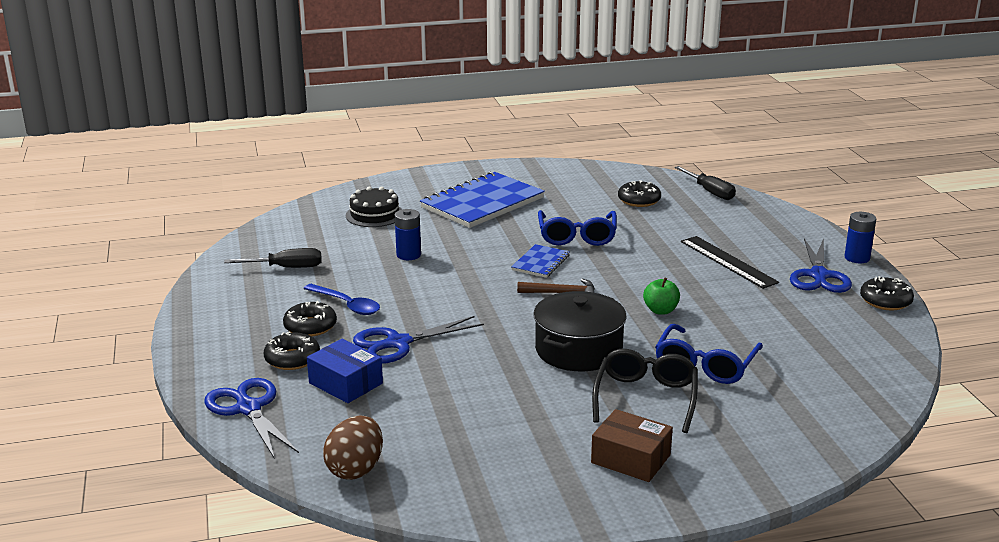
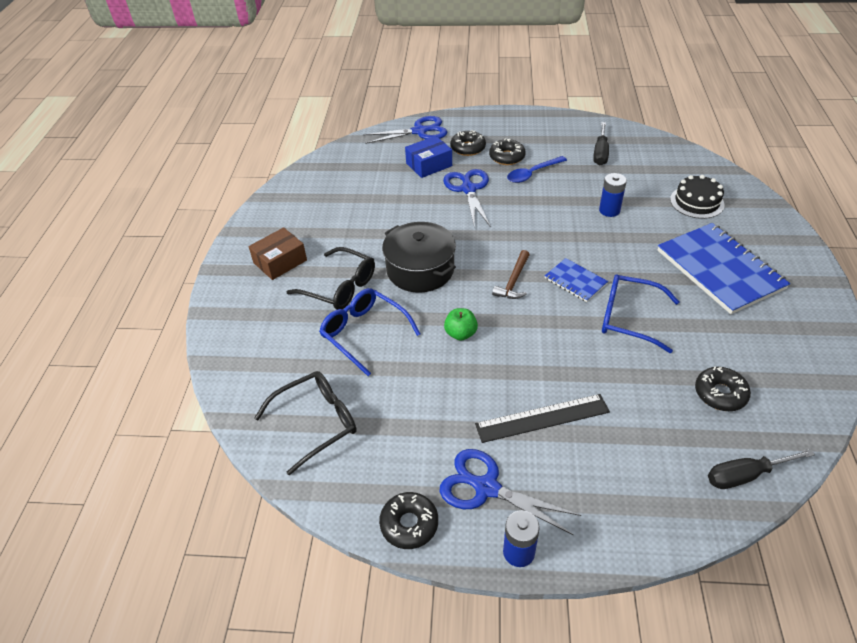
camera: 110 degrees right, 20 degrees up
brown egg [323,415,383,480] -> none
none -> black glasses [254,371,357,475]

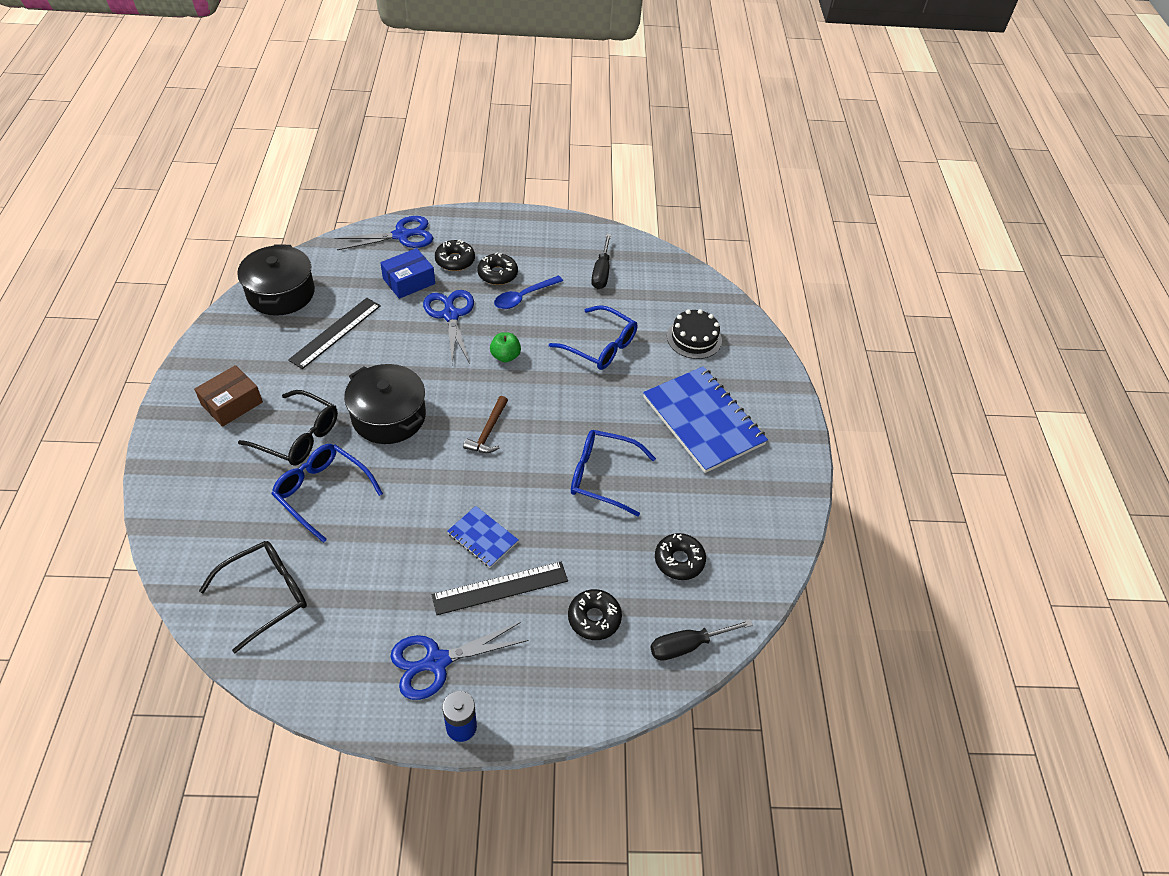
camera: 10 degrees left, 5 degrees up
black donut [379,492,438,549] -> black donut moved to [568,589,622,640]
blue scissors [440,449,581,535] -> blue scissors turned 45 degrees counterclockwise [390,622,528,700]
green apple [444,308,478,340] -> green apple moved to [490,332,521,362]
blue notebook [545,258,608,302] -> blue notebook moved to [447,506,519,568]
blue battery [599,173,627,217] -> blue glasses [549,305,637,370]
none -> black pot [237,244,315,316]
none -> black ruler [288,298,381,369]

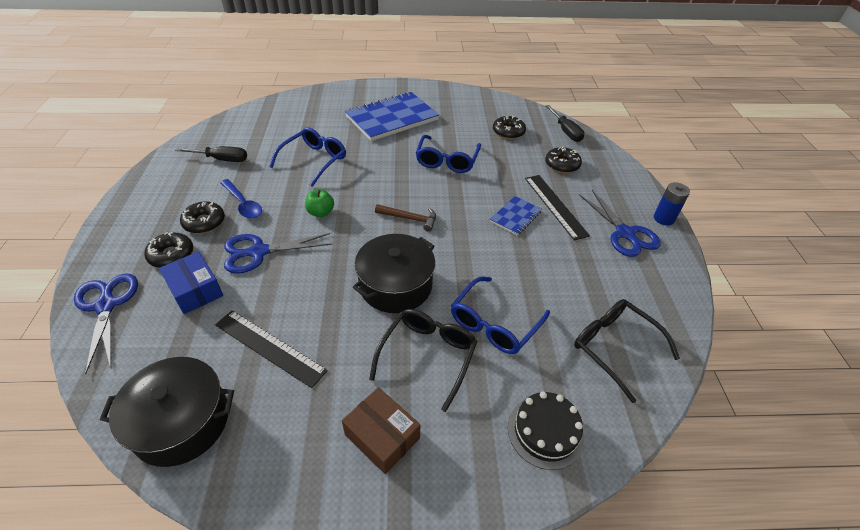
camera: 90 degrees left, 5 degrees down
black cake [667,309,722,359] -> black cake moved to [508,392,584,470]

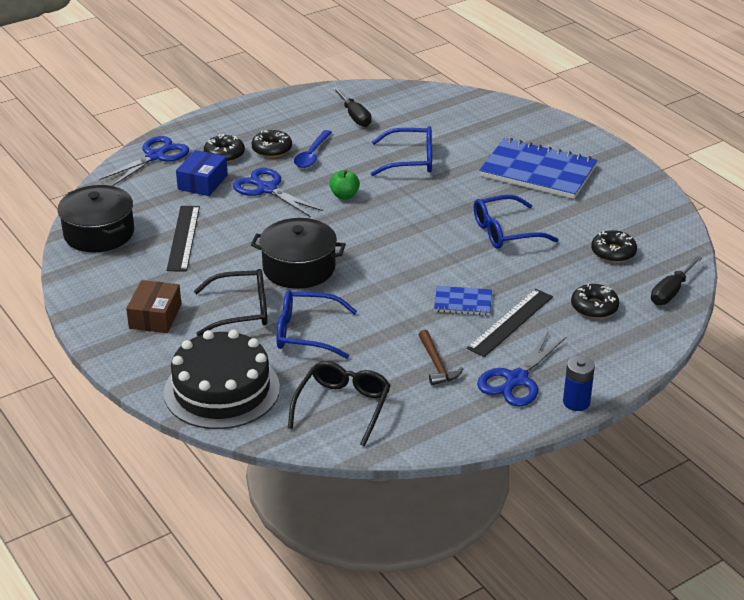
camera: 60 degrees right, 10 degrees down
brown hammer [375,204,436,232] -> brown hammer moved to [419,329,463,385]
black cake [508,392,584,470] -> black cake [164,330,280,429], size x1.72

